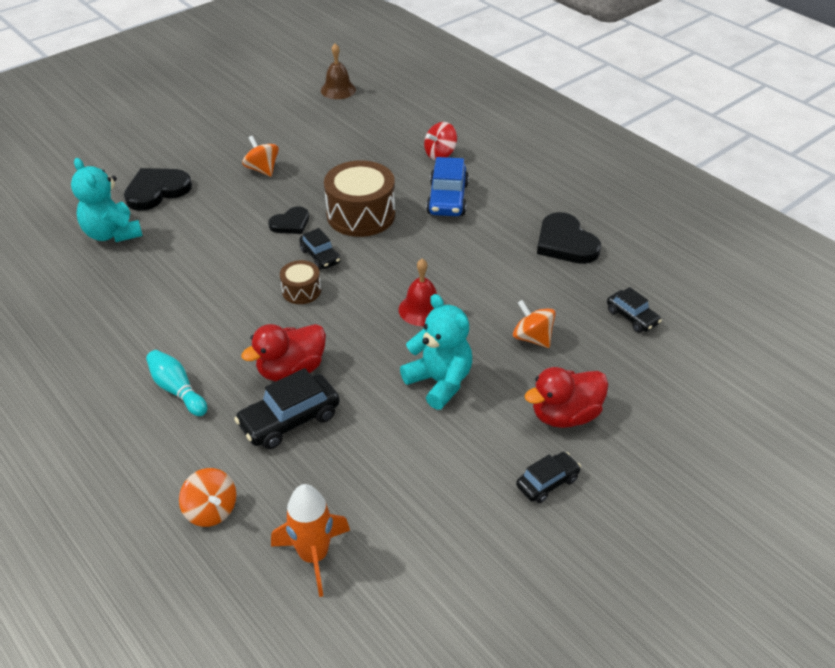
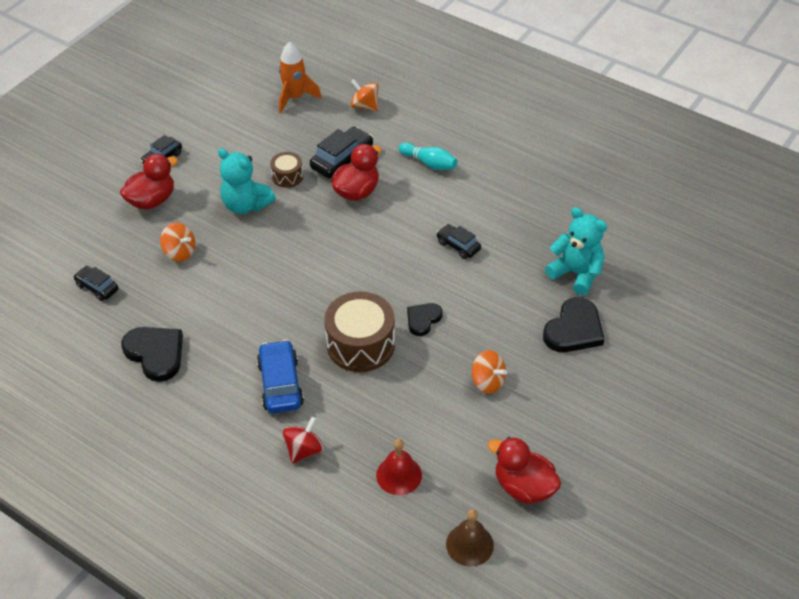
camera: 165 degrees right, 5 degrees up
brown drum [280,260,321,304] -> brown drum moved to [270,152,303,188]
black car [299,228,341,270] -> black car moved to [436,224,481,259]
red bell [398,259,437,326] -> red bell moved to [376,439,422,495]
none -> red duck [488,437,561,504]

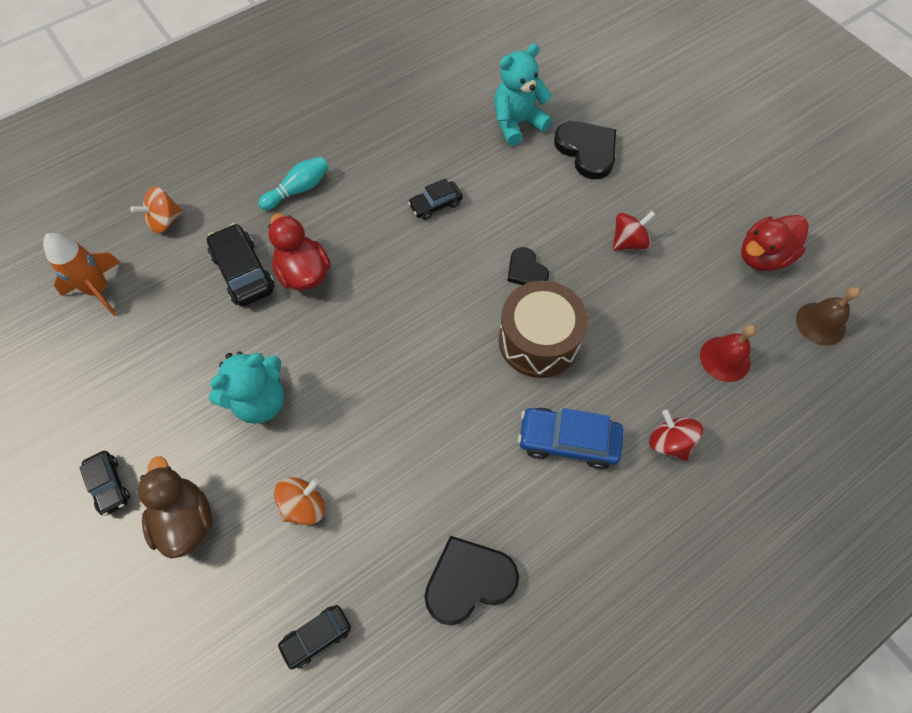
camera: 70 degrees left, 15 degrees up
red duck [120,154,178,209] -> brown duck [138,456,212,559]
brown drum [270,152,303,188] -> none
orange spinning top [472,350,507,394] -> red spinning top [613,211,656,250]

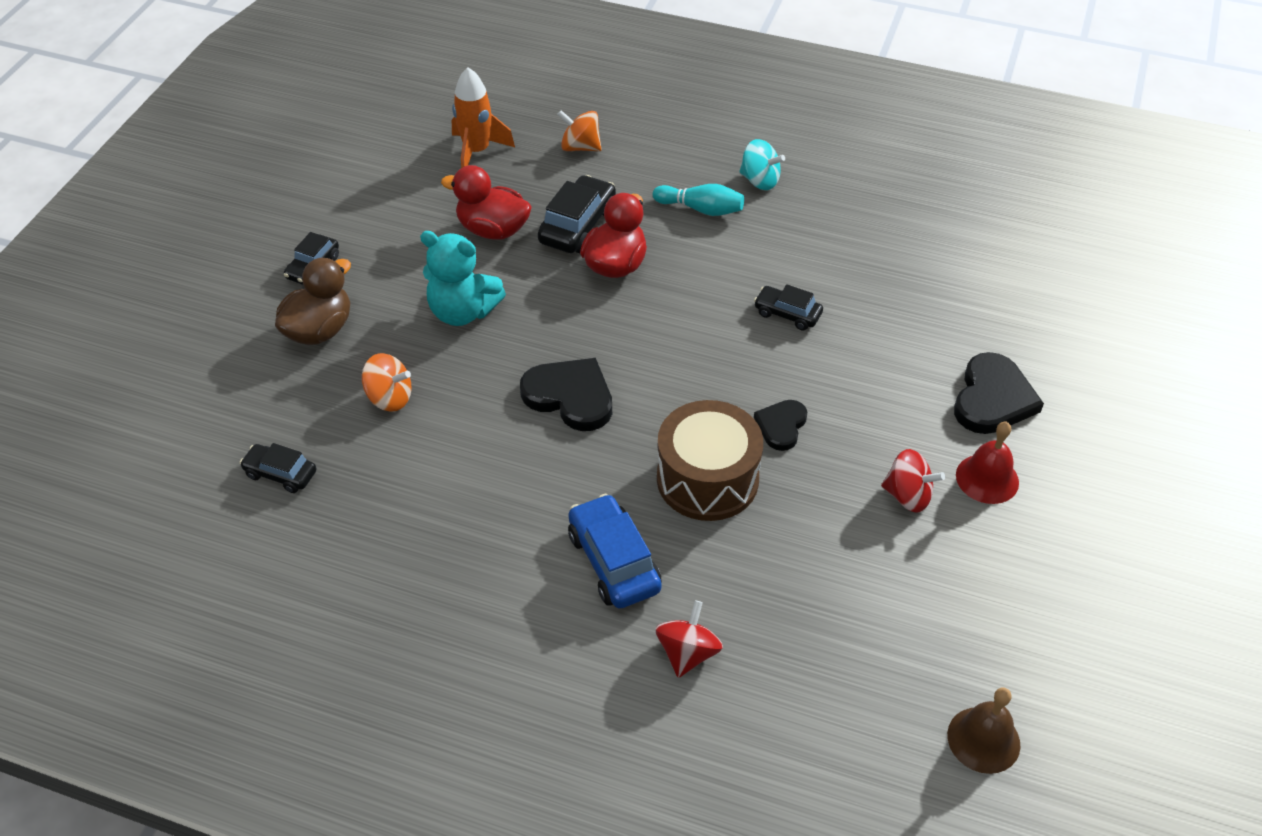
camera: 55 degrees right, 15 degrees down
black heart [424,536,519,626] -> black heart moved to [520,358,612,431]
turquoise teddy bear [494,43,552,146] -> none
red bell [700,324,756,382] -> red bell moved to [956,422,1019,504]
red duck [741,215,809,271] -> red duck moved to [441,165,532,240]
none -> turquoise spinning top [739,139,785,190]

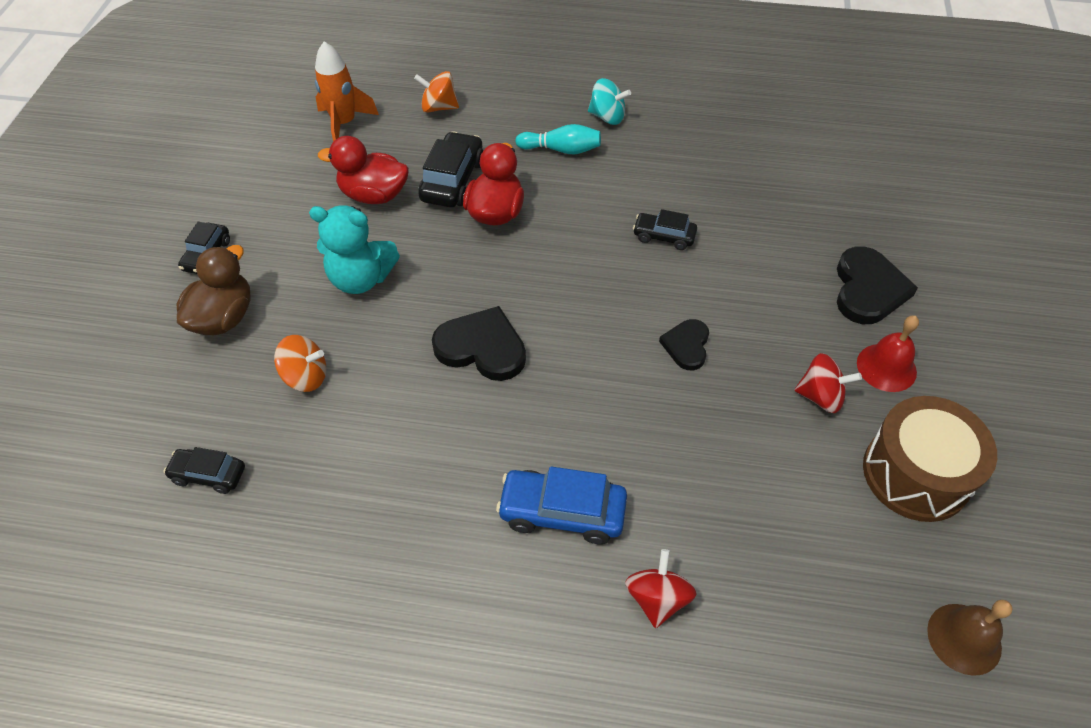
camera: 10 degrees left, 5 degrees up
blue car [568,494,662,608] -> blue car turned 45 degrees counterclockwise [496,467,627,544]
brown drum [657,400,763,521] -> brown drum moved to [863,396,997,522]

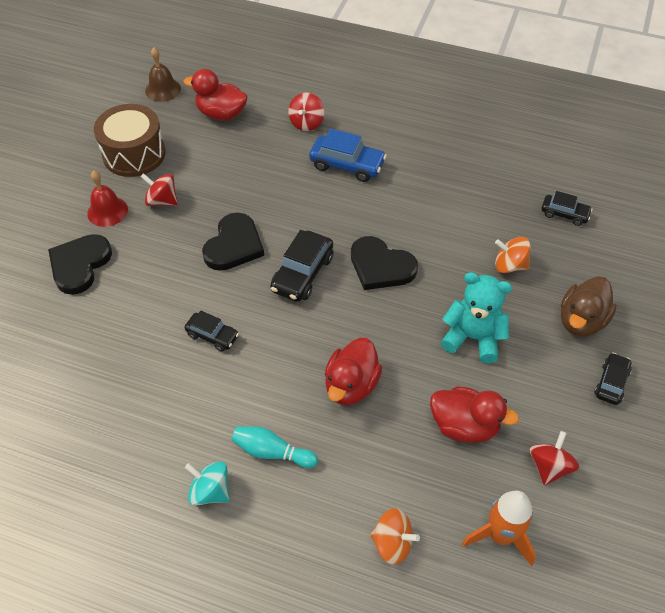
camera: 170 degrees left, 0 degrees up
black car [418,131,483,207] -> black car moved to [270,230,333,302]
black heart [659,319,709,370] -> black heart [202,212,264,271], size x1.65
none -> red duck [184,69,248,121]
none -> red spinning top [529,431,580,485]

